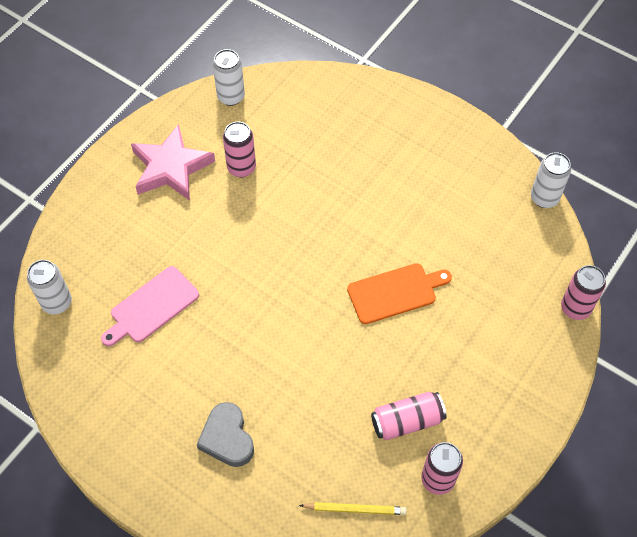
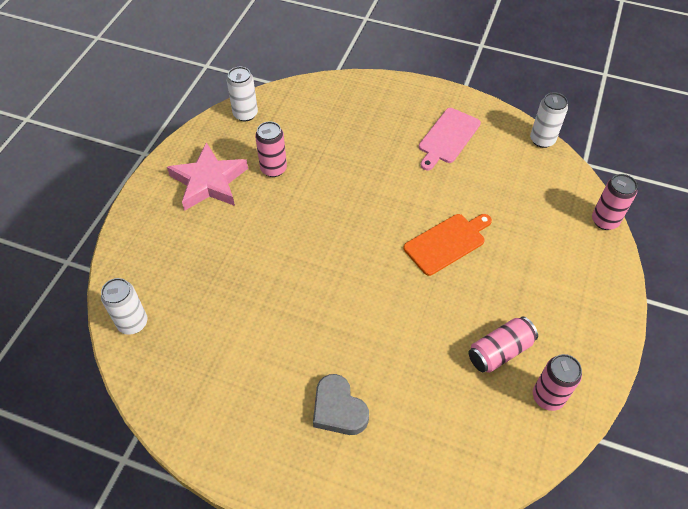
camera: 15 degrees left, 5 degrees down
pink cutting board [101,266,199,347] -> pink cutting board moved to [419,108,481,170]
yellow pencil [299,502,407,515] -> none

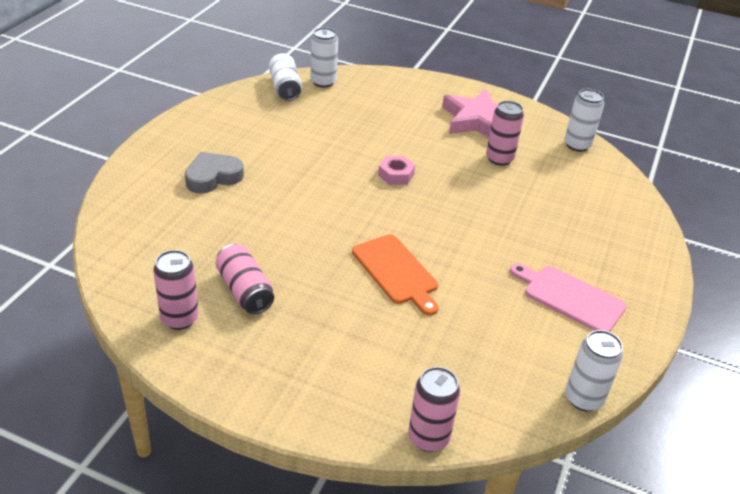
camera: 90 degrees right, 15 degrees down
none -> white can [269,53,302,101]
none -> pink nut [378,156,415,185]

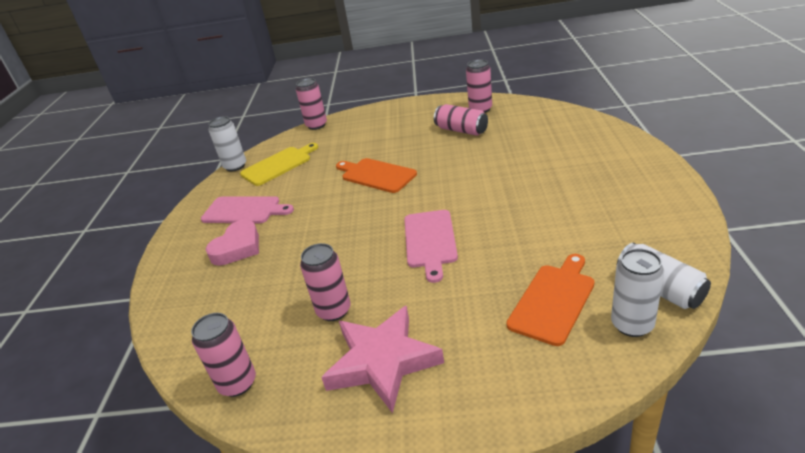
camera: 165 degrees right, 5 degrees down
grey heart [185,152,244,193] -> none
pink nut [378,156,415,185] -> pink cutting board [404,210,458,283]
white can [564,89,604,152] -> pink can [191,313,256,397]
none -> pink heart [206,220,259,266]
none -> yellow cutting board [240,143,318,186]
none -> orange cutting board [506,254,595,346]

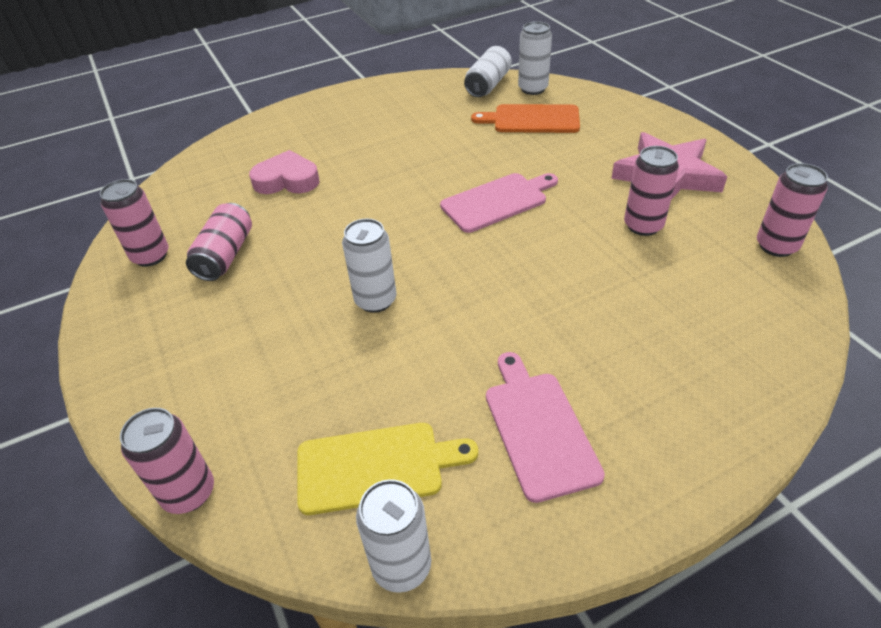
camera: 120 degrees left, 10 degrees up
pink heart [206,220,259,266] -> pink heart moved to [249,150,320,194]
yellow cutting board [240,143,318,186] -> yellow cutting board turned 150 degrees clockwise [298,423,478,515]
orange cutting board [336,158,417,193] -> white can [342,218,396,313]

